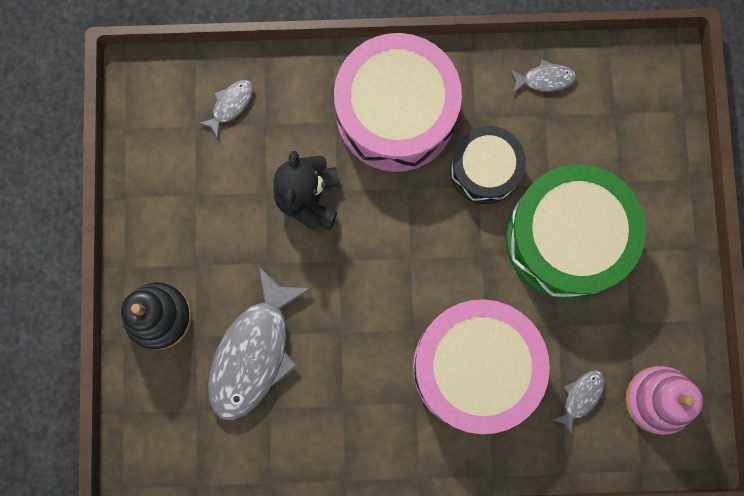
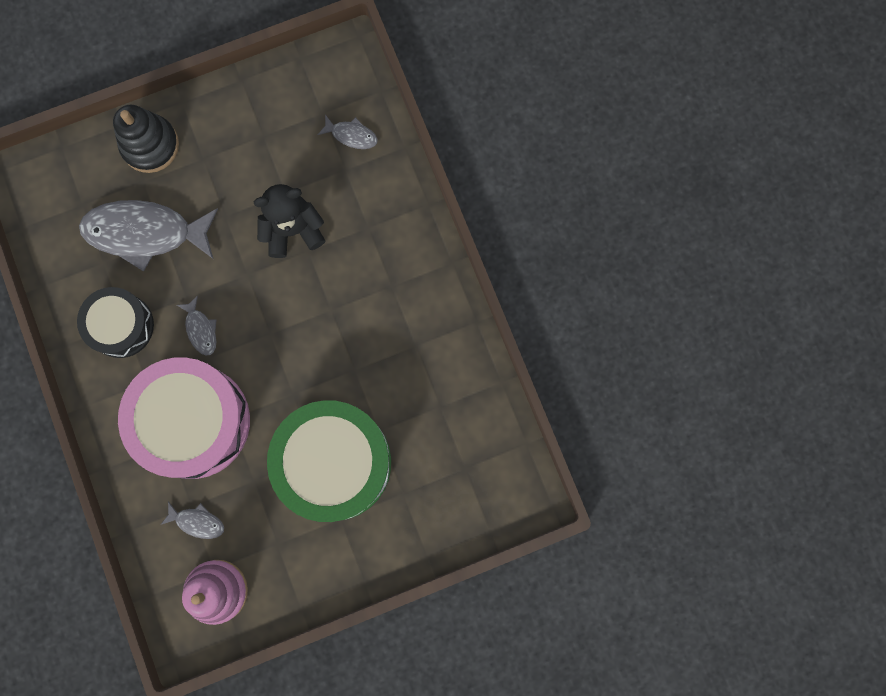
camera: 70 degrees right, 0 degrees up
pink drum [334,33,462,172] -> none
black drum [450,126,526,204] -> black drum moved to [77,287,154,358]
grey fish [510,59,576,93] -> grey fish moved to [177,295,217,356]

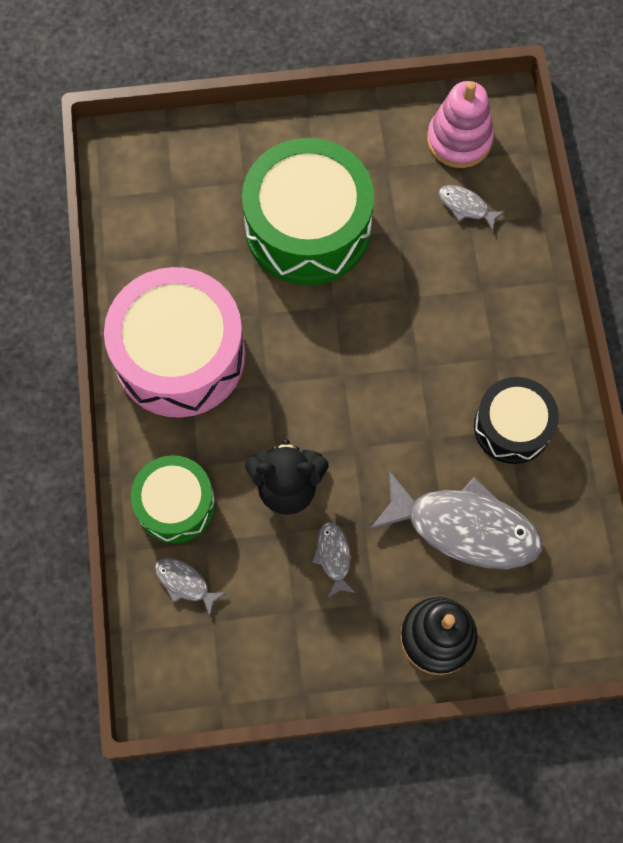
camera: 165 degrees left, 10 degrees down
pink drum [118,357,250,479] -> pink drum moved to [104,267,245,418]
grey fish [177,295,217,356] -> grey fish moved to [312,522,356,598]
none -> green drum [131,455,215,544]

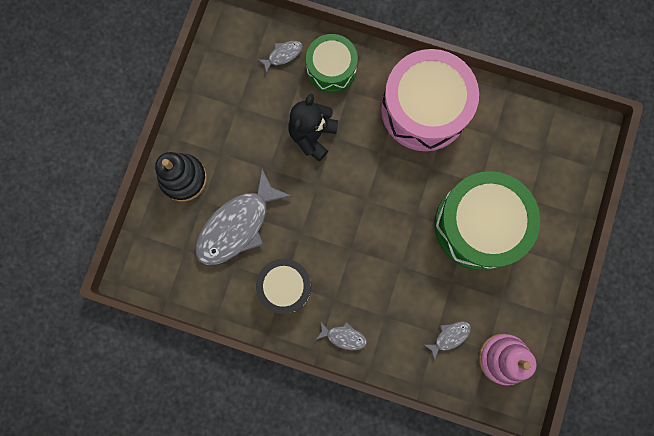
camera: 115 degrees right, 10 degrees up
grey fish [312,522,356,598] -> grey fish moved to [316,322,367,350]

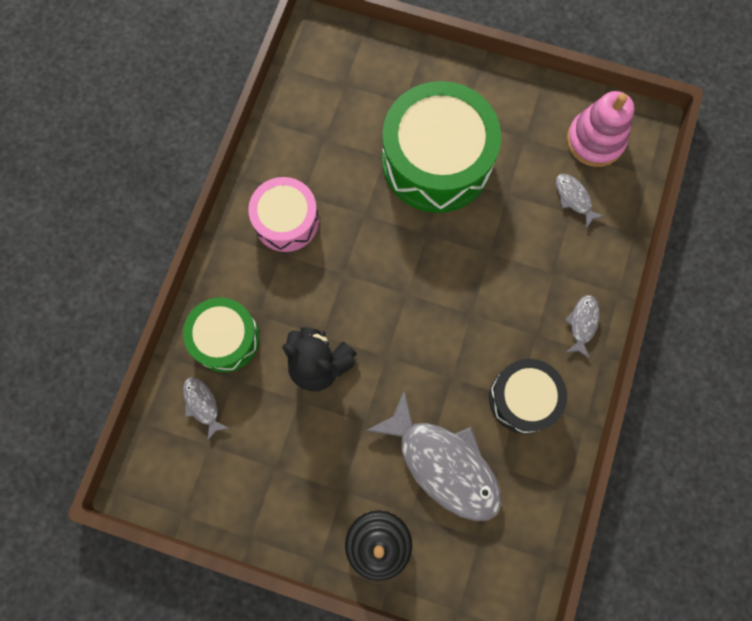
camera: 90 degrees left, 5 degrees down
pink drum [381,49,479,151] -> pink drum [248,177,319,252], size x0.58

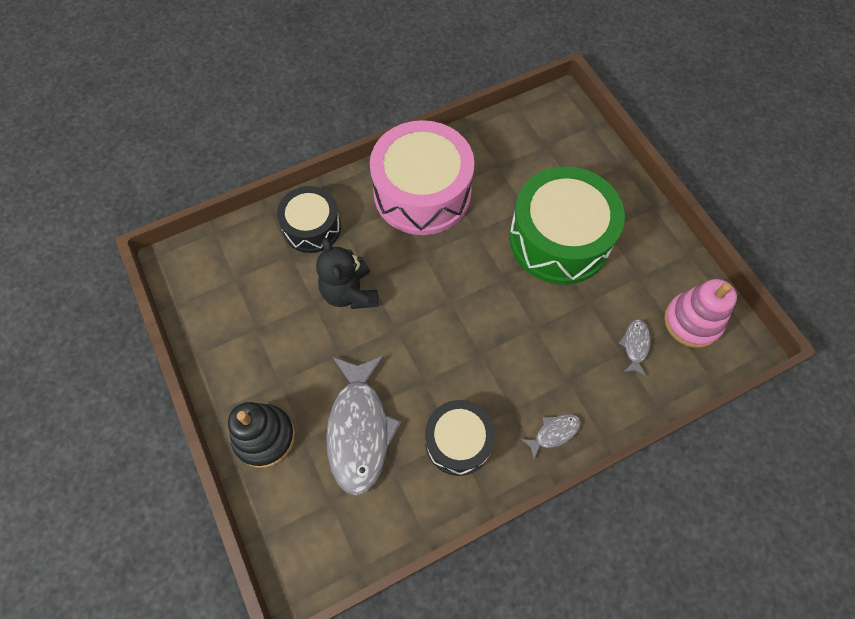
camera: 45 degrees right, 10 degrees down
green drum [183,297,260,372] -> black drum [277,186,341,253]
grey fish [183,377,229,441] -> none
pink drum [248,177,319,252] -> pink drum [370,120,474,235], size x1.73

